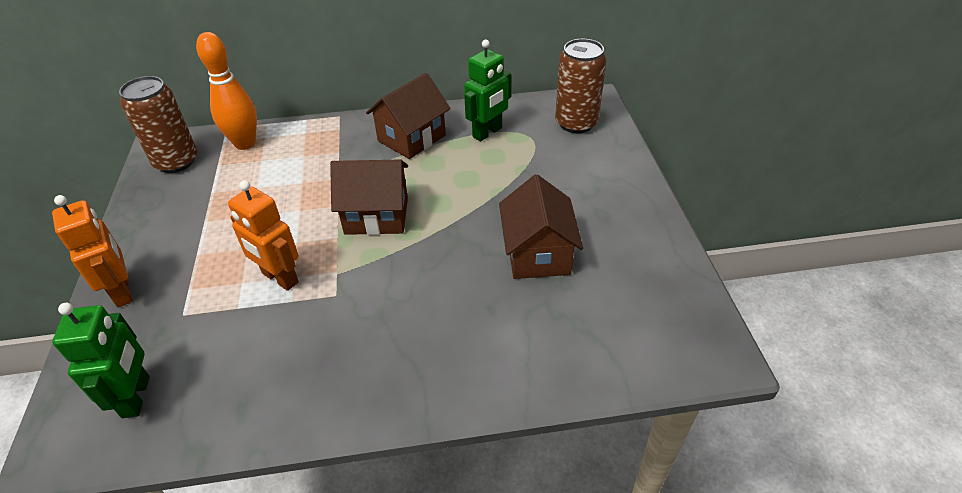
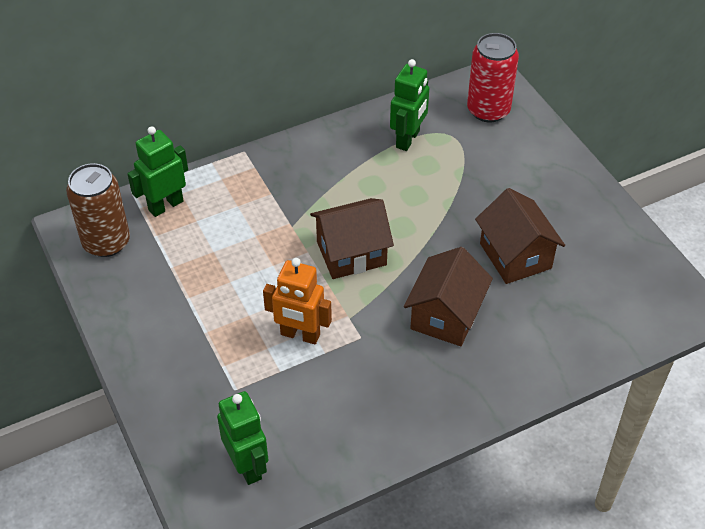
camera: 20 degrees left, 5 degrees up
orange robot [52,195,133,307] -> none
orange bowling pin [196,32,257,150] -> green robot [127,126,188,217]
brown house [366,73,451,159] -> brown house moved to [404,247,493,346]
brown can [555,39,607,133] -> red can [467,33,519,122]

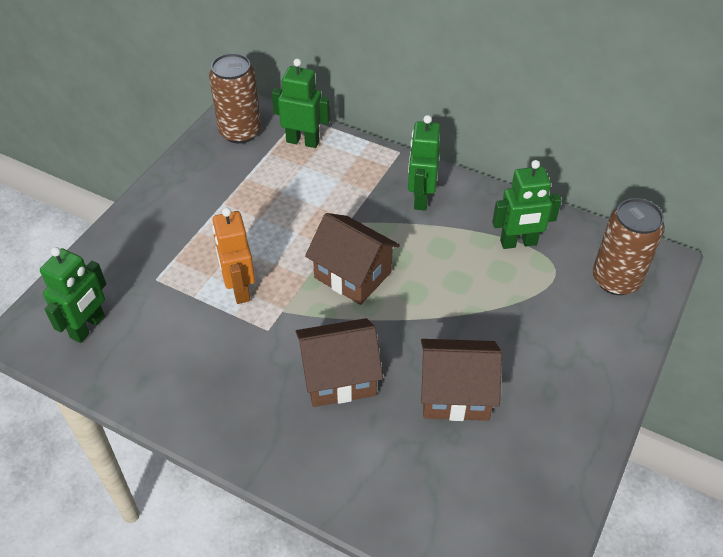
camera: 55 degrees right, 0 degrees up
red can [467,33,519,122] -> brown can [593,198,665,295]
brown house [475,188,565,284] -> brown house turned 60 degrees clockwise [421,339,502,421]
none -> green robot [408,115,440,210]

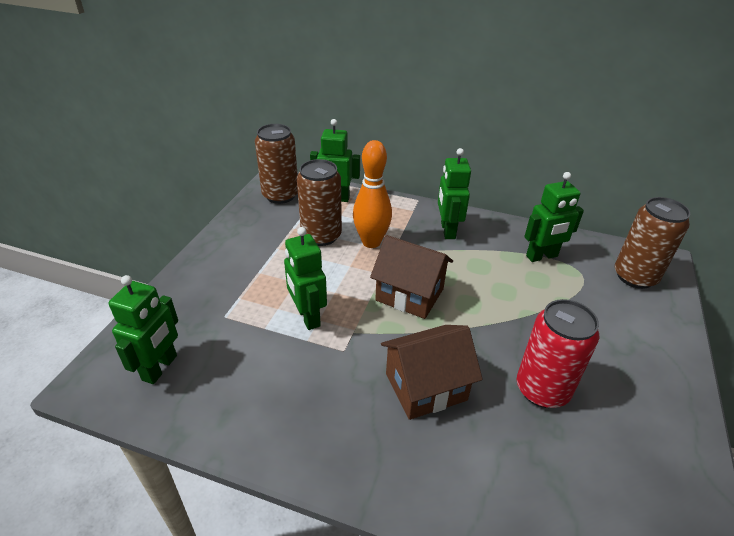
camera: 10 degrees left, 10 degrees down
orange robot [212,208,255,304] -> green robot [284,227,327,330]
brown house [421,339,502,421] -> red can [517,299,599,408]
none -> brown can [297,159,342,246]
none -> orange bowling pin [353,140,392,248]

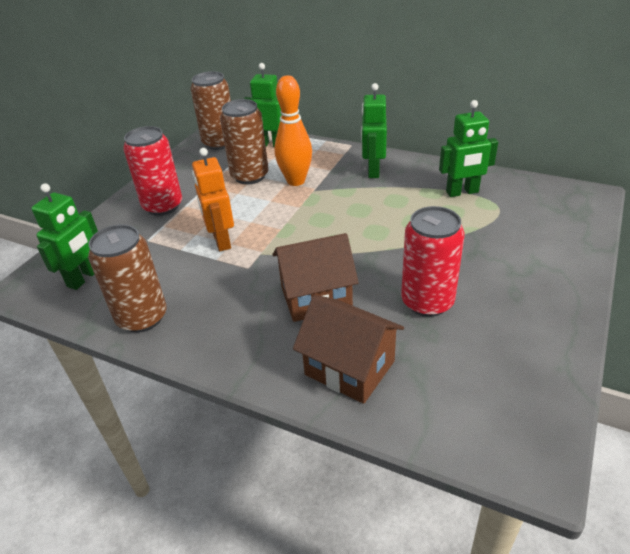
camera: 10 degrees right, 0 degrees up
green robot [284,227,327,330] -> orange robot [192,148,234,251]
brown house [370,235,453,319] -> brown house moved to [293,295,404,404]
brown can [615,197,690,289] -> brown can moved to [88,224,167,333]
none -> red can [123,126,182,216]

